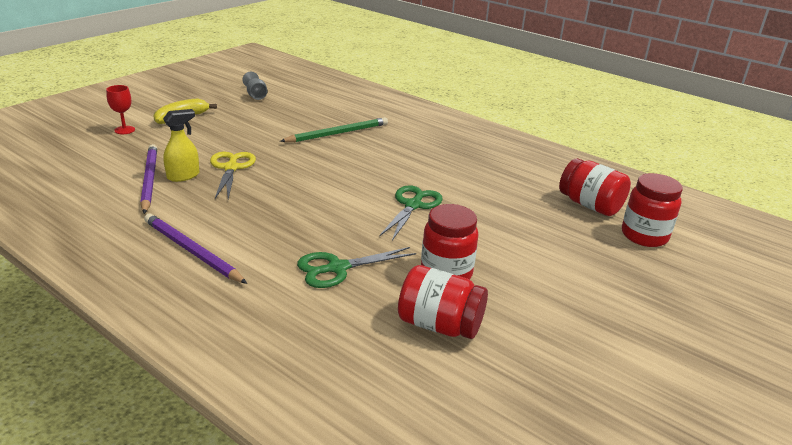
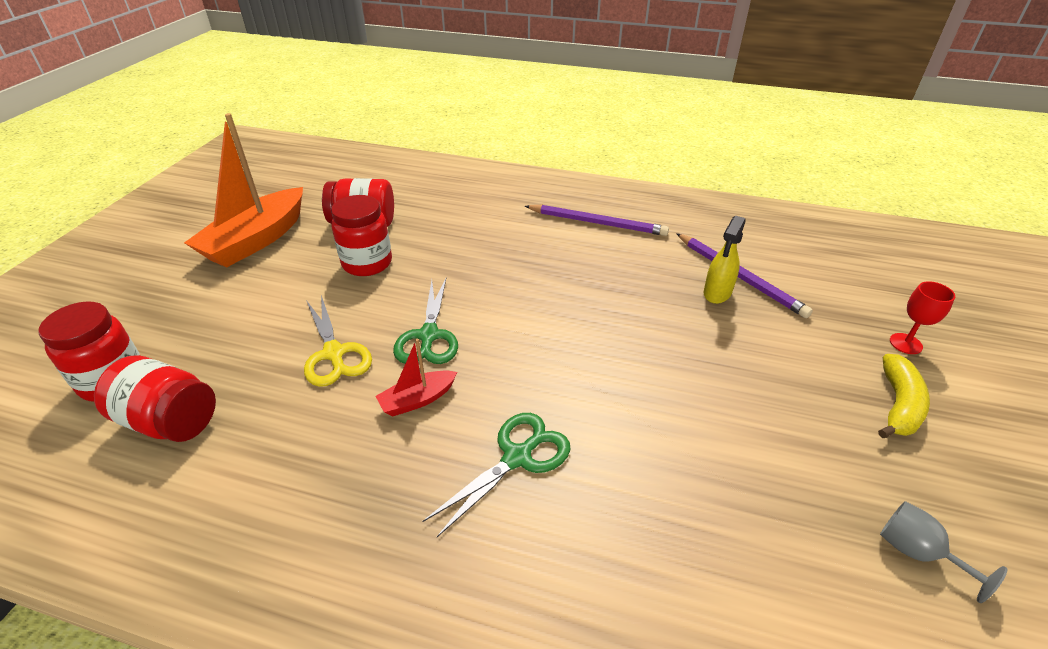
camera: 160 degrees right, 10 degrees up
yellow scissors [210,152,256,199] -> yellow scissors moved to [304,295,372,387]
green pencil [280,117,388,142] -> none
green scissors [297,247,416,288] -> green scissors moved to [422,413,570,537]
none -> orange boat [184,113,303,268]
none -> red boat [375,339,457,416]

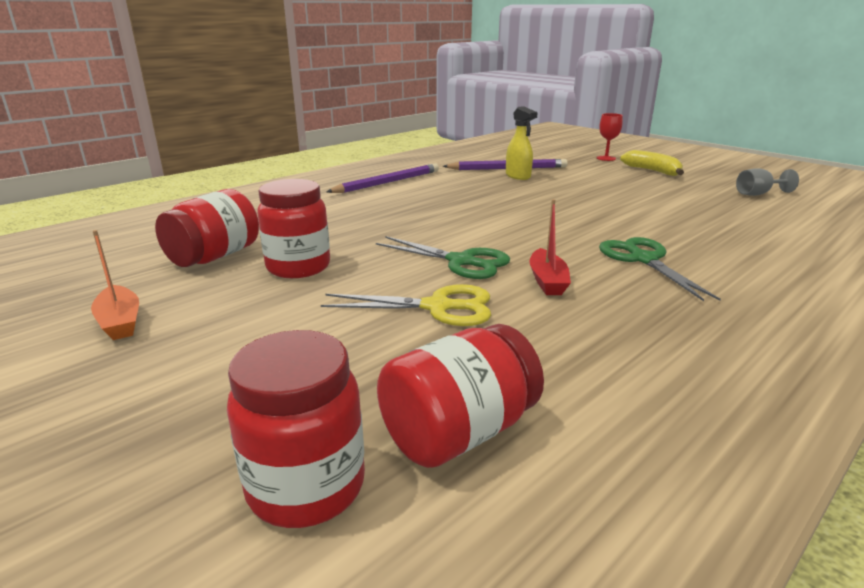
camera: 60 degrees left, 15 degrees down
orange boat [184,113,303,268] -> orange boat [91,230,139,340], size x0.47

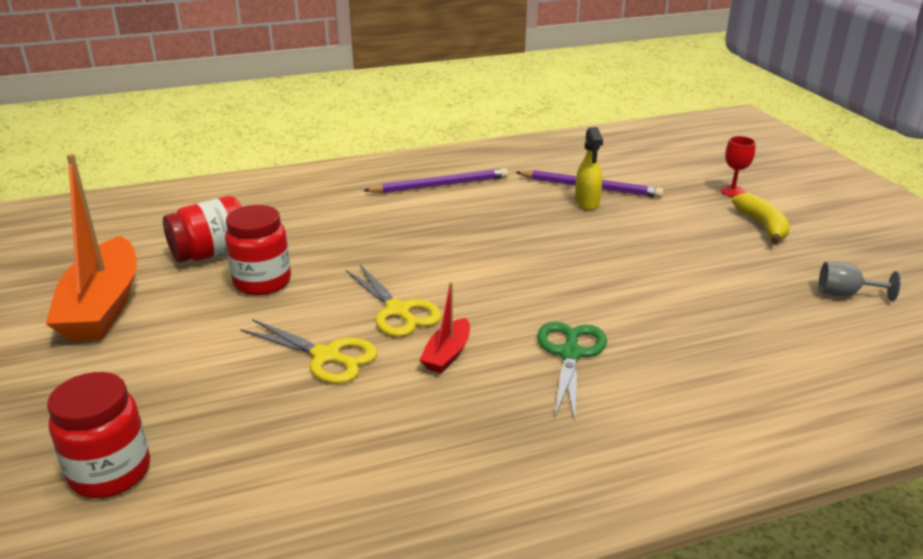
camera: 25 degrees right, 5 degrees up
orange boat [91,230,139,340] -> orange boat [46,154,137,341], size x2.13
green scissors [376,236,510,279] -> yellow scissors [346,265,442,337]
red jar [377,324,544,468] -> none

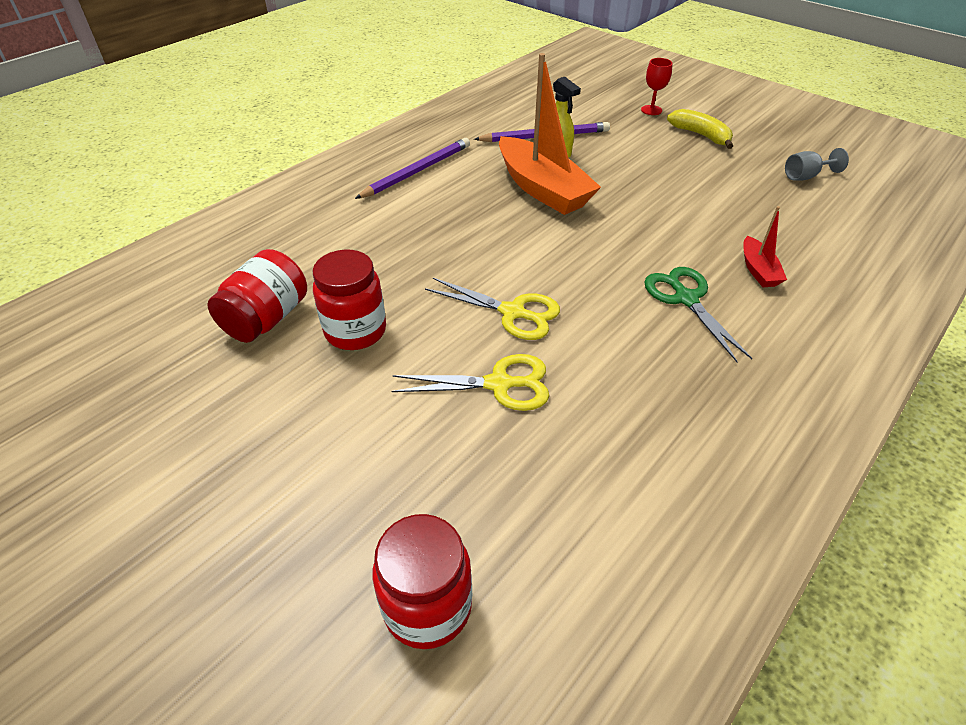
camera: 30 degrees left, 15 degrees up
orange boat [46,154,137,341] -> orange boat moved to [499,53,601,215]
red boat [419,282,470,373] -> red boat moved to [743,206,787,287]

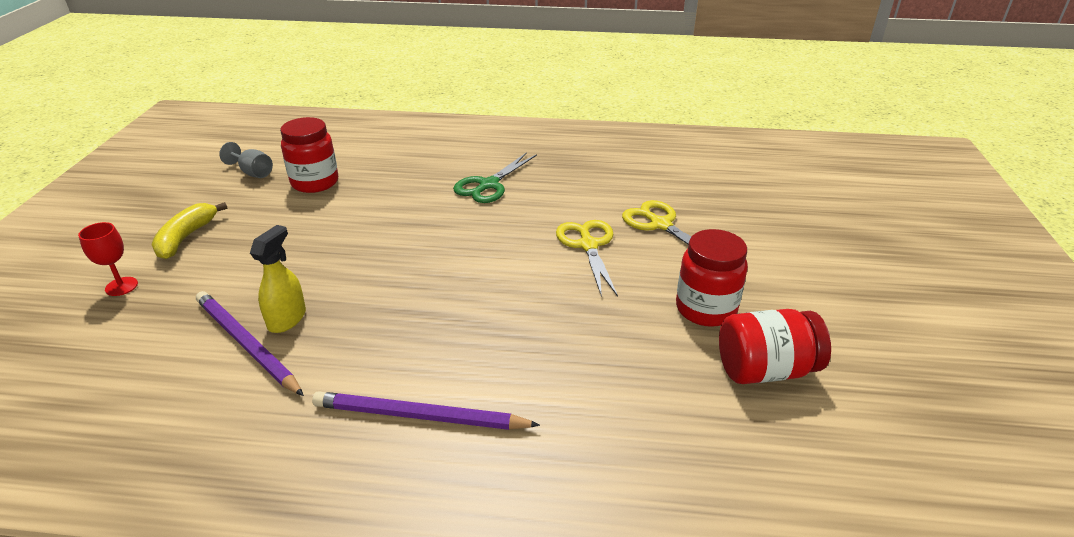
camera: 125 degrees left, 10 degrees down
red jar [372,514,472,649] -> red jar moved to [280,117,338,193]
orange boat [499,53,601,215] -> none
red boat [743,206,787,287] -> none

